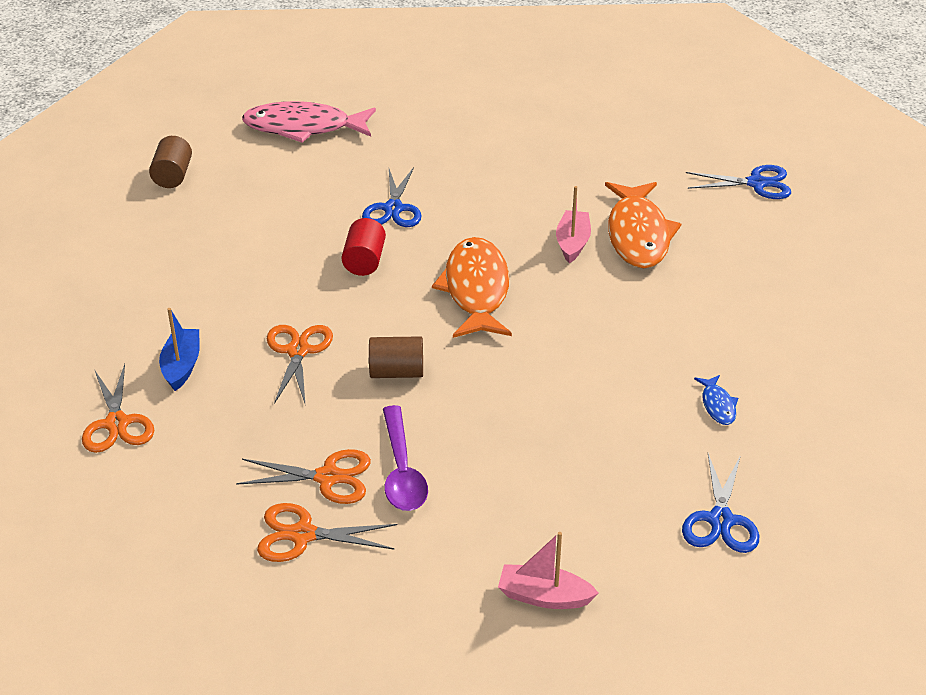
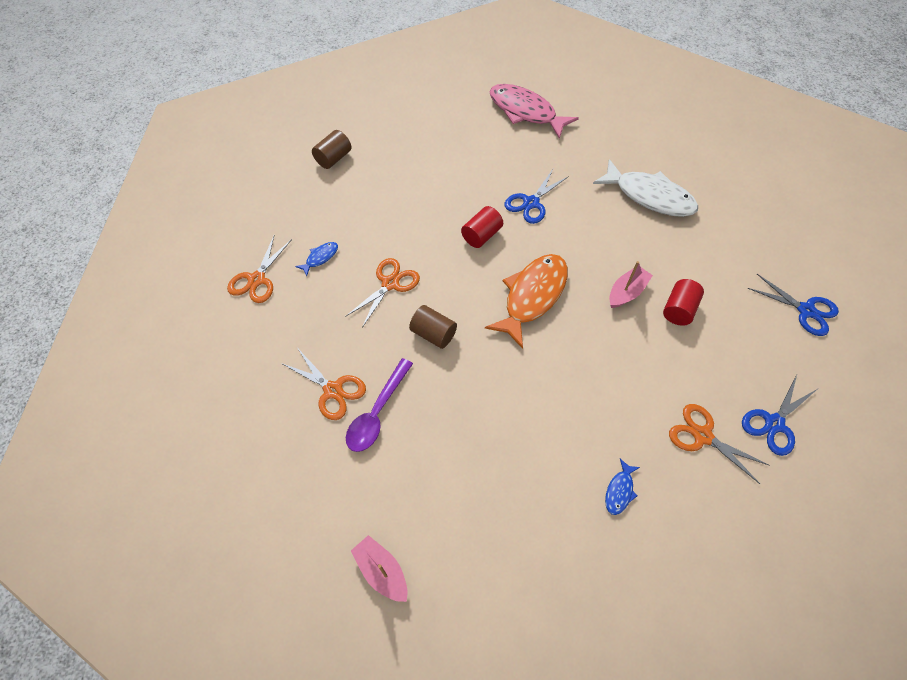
camera: 35 degrees right, 20 degrees up
brown cylinder [149,136,192,188] -> brown cylinder moved to [312,130,352,169]
blue boat [159,308,200,391] -> blue fish [295,242,338,276]
orange scissors [257,503,398,562] -> orange scissors moved to [669,404,770,484]
orange fish [605,182,681,268] -> red cylinder [663,279,704,326]
blue scissors [682,454,759,553] -> blue scissors moved to [742,375,817,456]
none -> white fish [593,159,698,217]

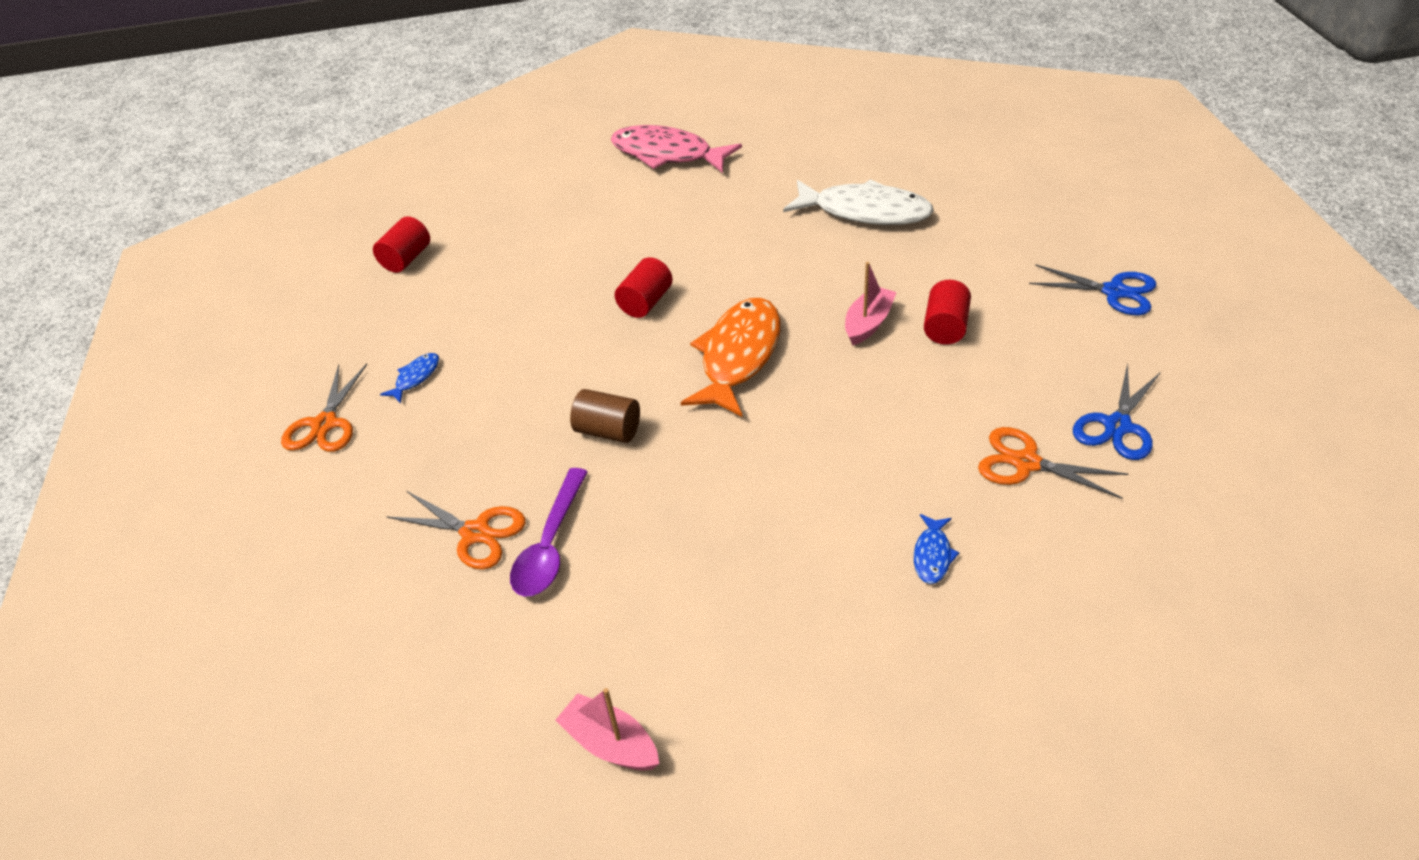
camera: 10 degrees left, 15 degrees down
brown cylinder [312,130,352,169] -> red cylinder [373,216,430,273]
orange scissors [345,258,420,328] -> none
blue scissors [505,169,569,224] -> none

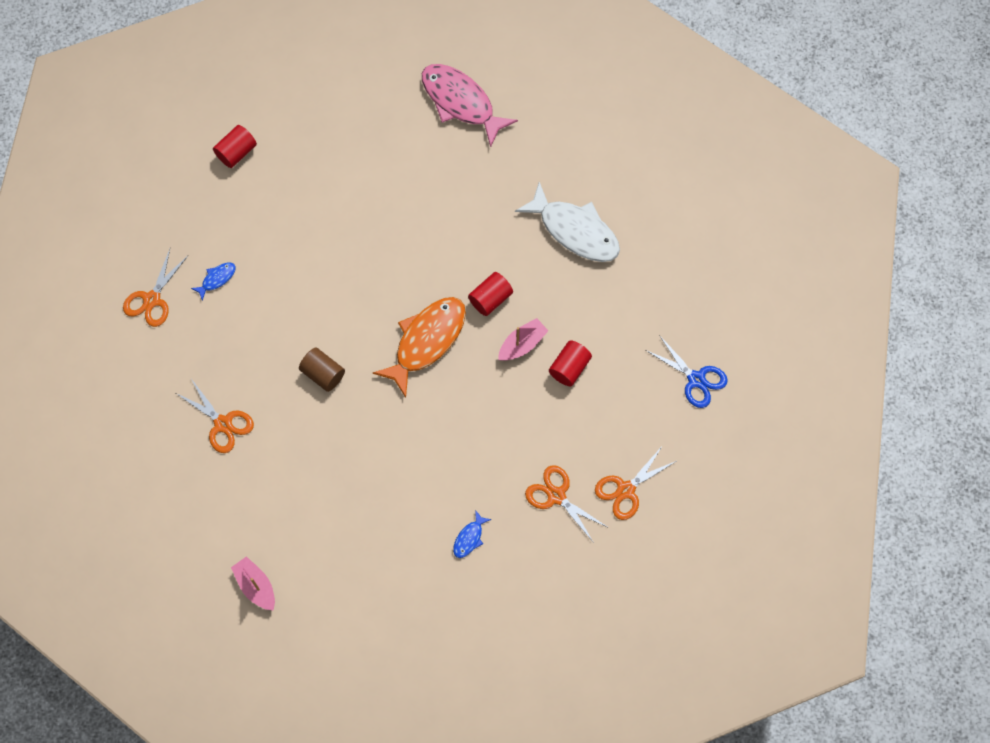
camera: 15 degrees right, 25 degrees up
purple spoon [510,468,588,596] -> none
red cylinder [614,257,673,318] -> red cylinder moved to [468,272,513,316]
blue scissors [1073,363,1161,460] -> orange scissors [595,445,676,520]

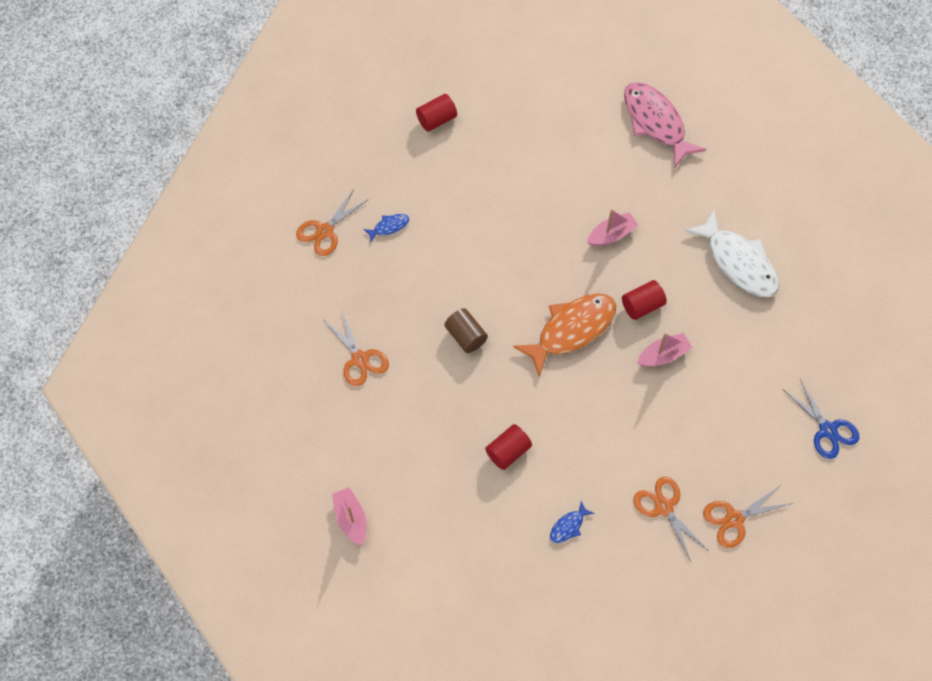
camera: 15 degrees right, 5 degrees down
red cylinder [549,340,592,386] -> red cylinder moved to [485,424,532,470]
none -> pink boat [587,209,638,246]

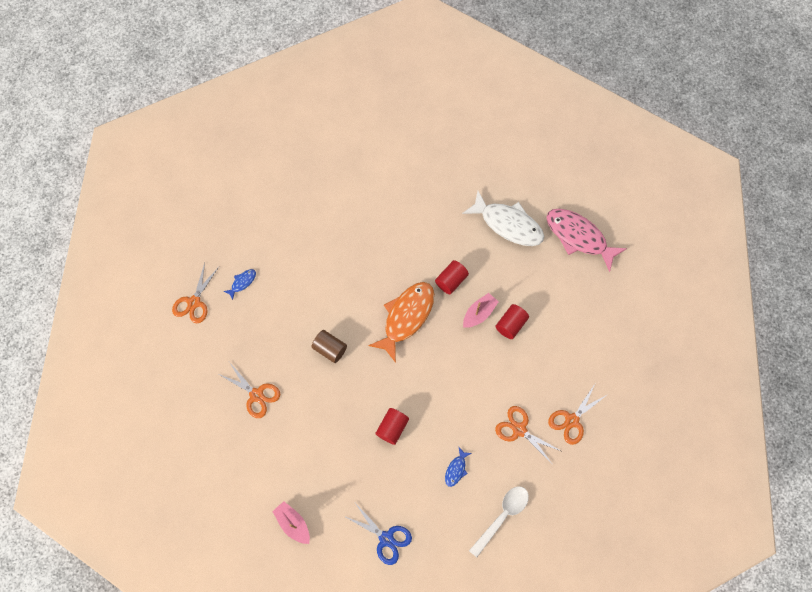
camera: 20 degrees left, 5 degrees up
red cylinder [416,94,457,132] -> red cylinder moved to [495,304,529,339]
pink boat [587,209,638,246] -> none
pink fish [624,82,706,167] -> pink fish moved to [546,209,627,272]
blue scissors [784,379,859,459] -> blue scissors moved to [344,503,412,565]
none -> white spoon [469,486,529,558]

